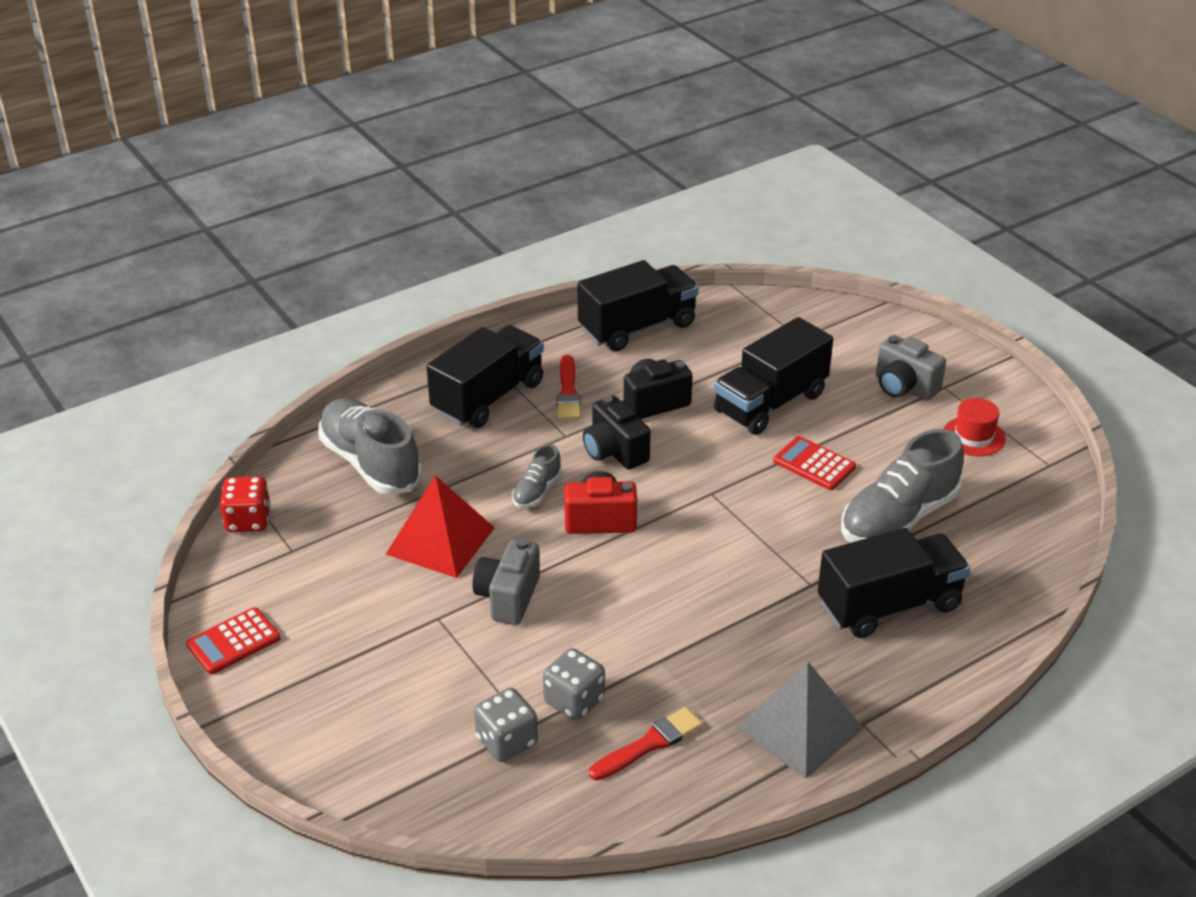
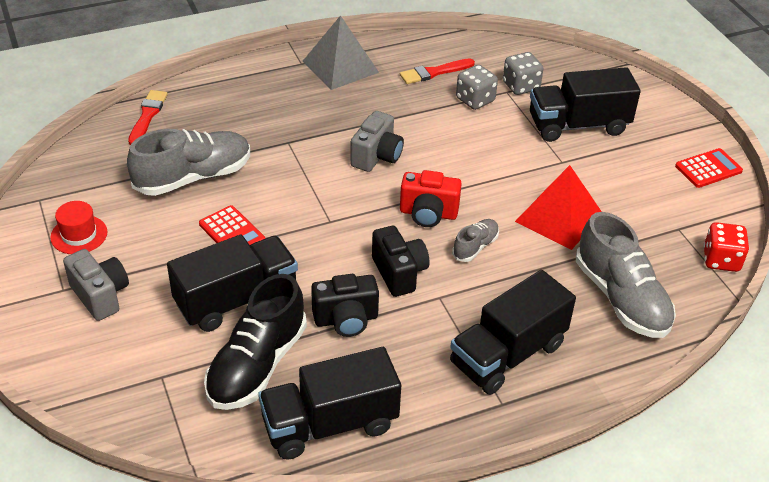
camera: 170 degrees left, 5 degrees up
grey camera [472,538,540,625] -> grey camera moved to [350,111,404,172]
red brush [557,355,581,420] -> red brush moved to [128,90,168,145]
black truck [818,528,970,638] -> black truck moved to [530,67,641,142]
none -> black shoe [204,274,307,410]

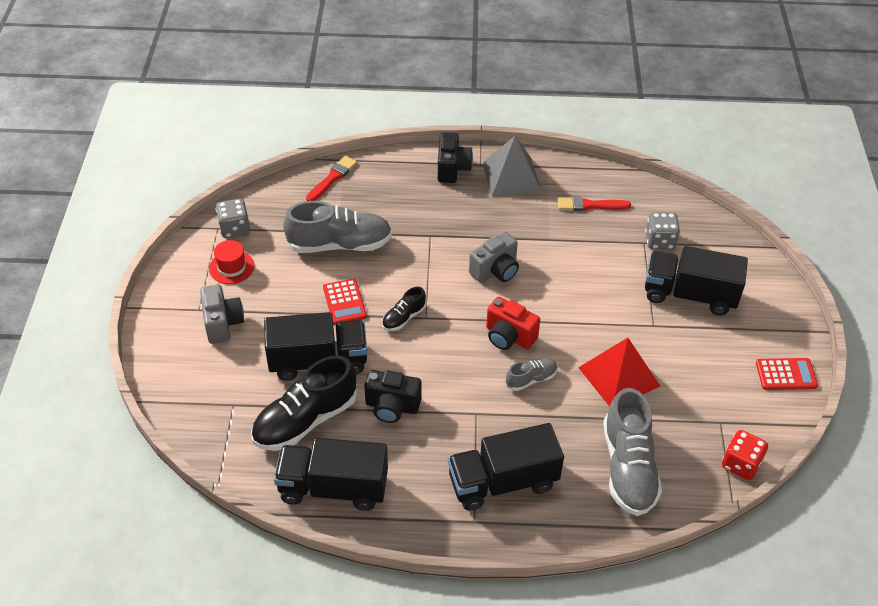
camera: 25 degrees right, 5 degrees up
black camera [372,226,429,297] -> black camera moved to [438,132,473,183]
grey dice [456,65,498,110] -> grey dice moved to [216,199,250,238]
none -> black shoe [382,287,426,331]

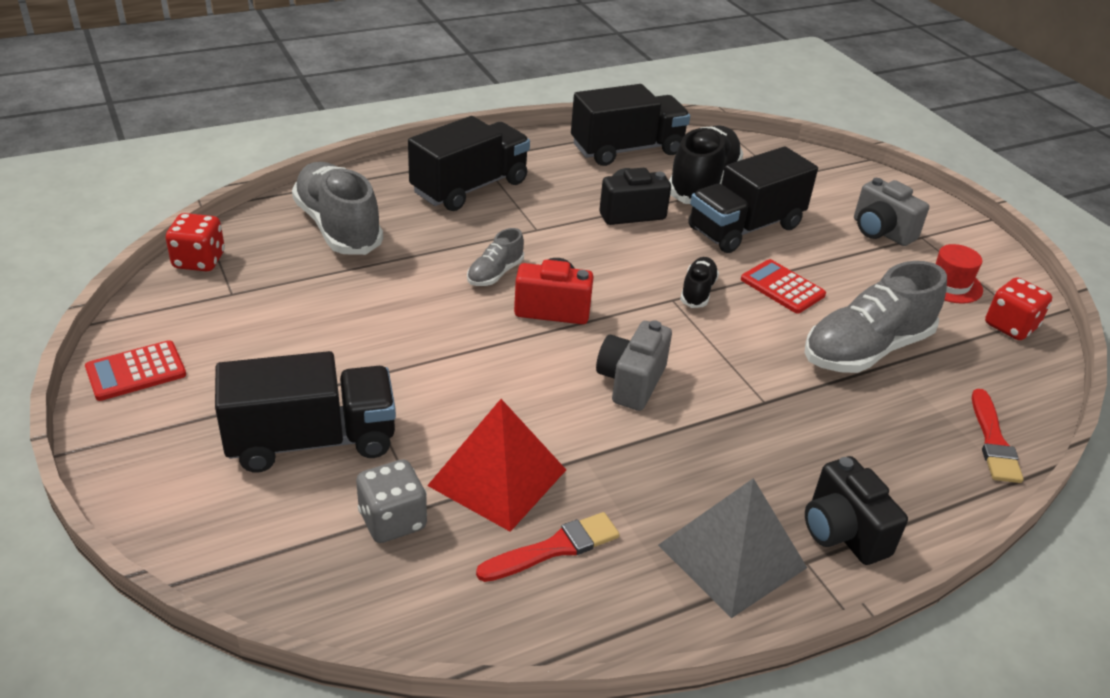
camera: 150 degrees right, 10 degrees down
grey dice [216,199,250,238] -> red dice [985,277,1052,340]
red pyramid [578,338,660,407] -> red pyramid moved to [427,399,566,532]

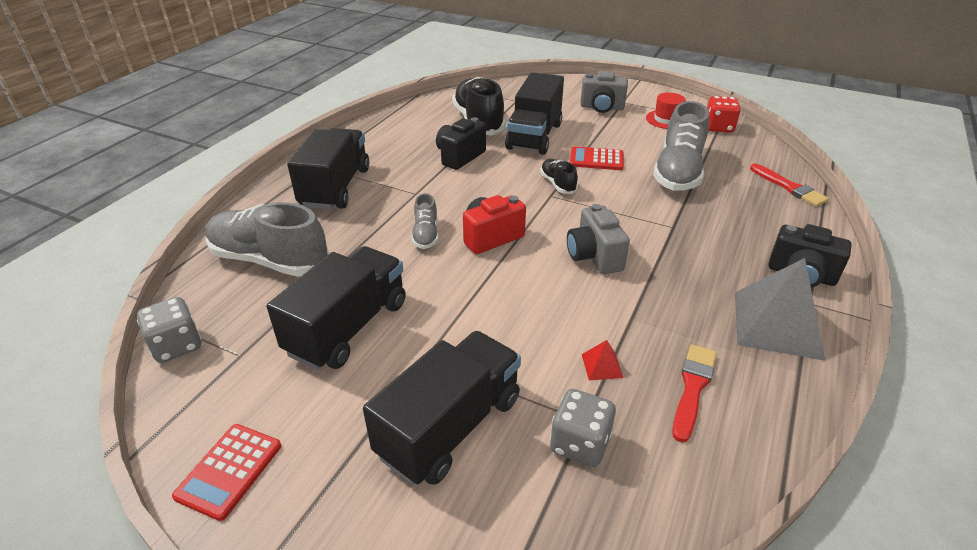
camera: 35 degrees left, 0 degrees up
red dice [166,213,225,271] -> grey dice [137,297,201,363]
red pyramid [427,399,566,532] -> red pyramid [582,340,623,380], size x0.41
black truck [571,84,690,166] -> black truck moved to [267,246,406,370]

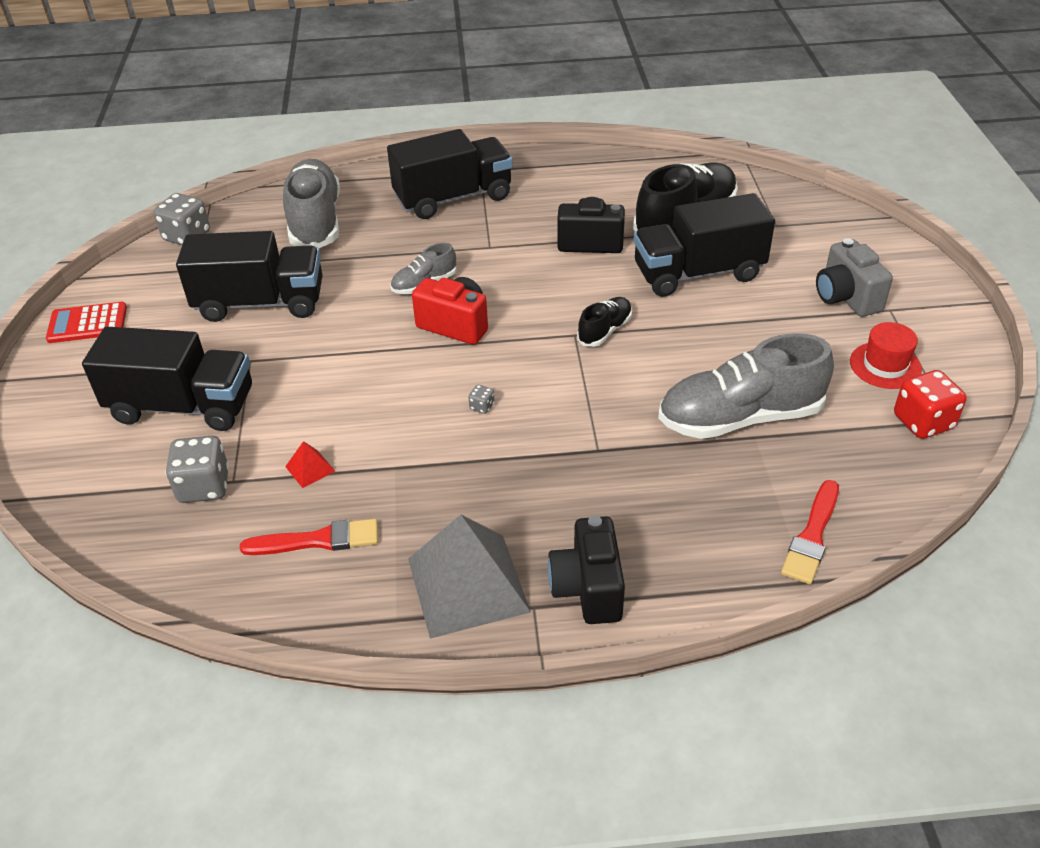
camera: 60 degrees right, 5 degrees up
grey camera [567,204,630,274] -> grey dice [469,385,495,414]
red calculator [570,146,624,170] -> none

